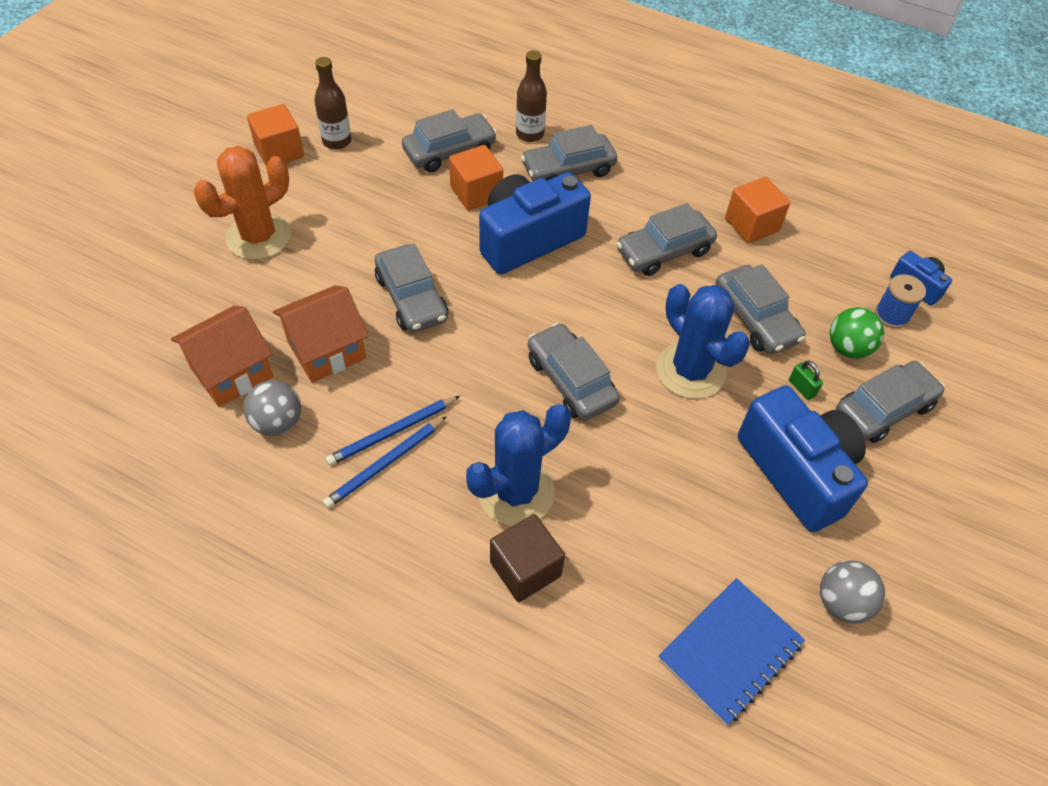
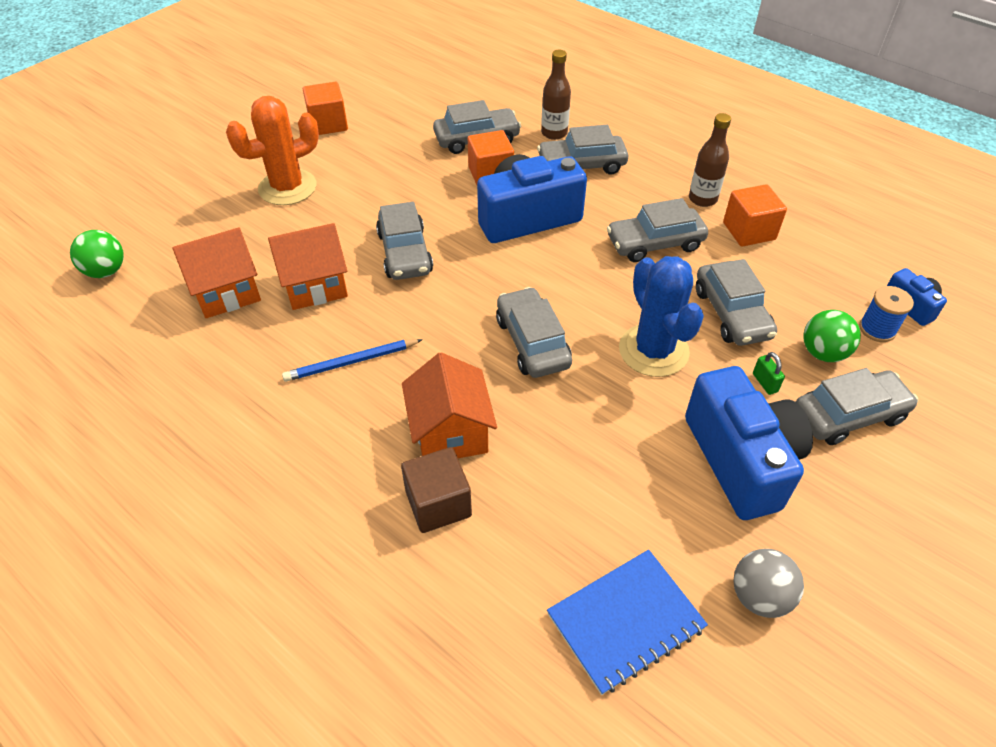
camera: 15 degrees right, 5 degrees down
grey ball [244,381,301,436] -> none
brown bottle [314,57,351,150] -> brown bottle moved to [689,113,731,207]
blue pencil [323,416,447,509] -> none
blue cactus [466,404,571,526] -> orange house [402,352,497,458]
none -> green ball [70,230,124,278]

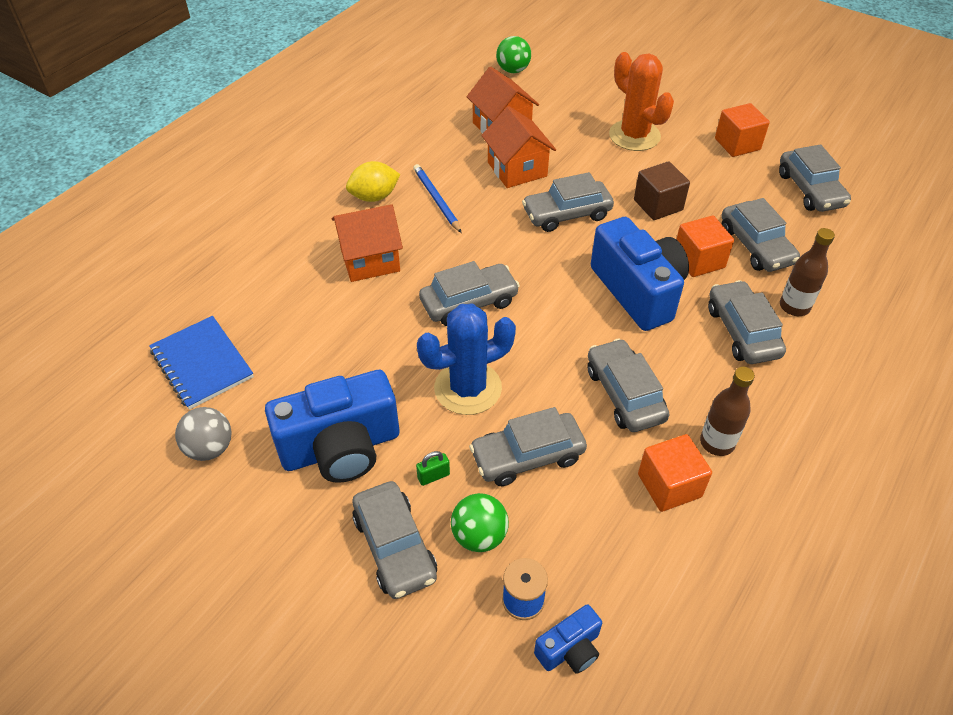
camera: 85 degrees right, 0 degrees up
brown cube [401,447,472,533] -> brown cube moved to [634,161,690,220]
none -> yellow lemon [346,161,400,202]
none -> grey car [779,144,851,212]

